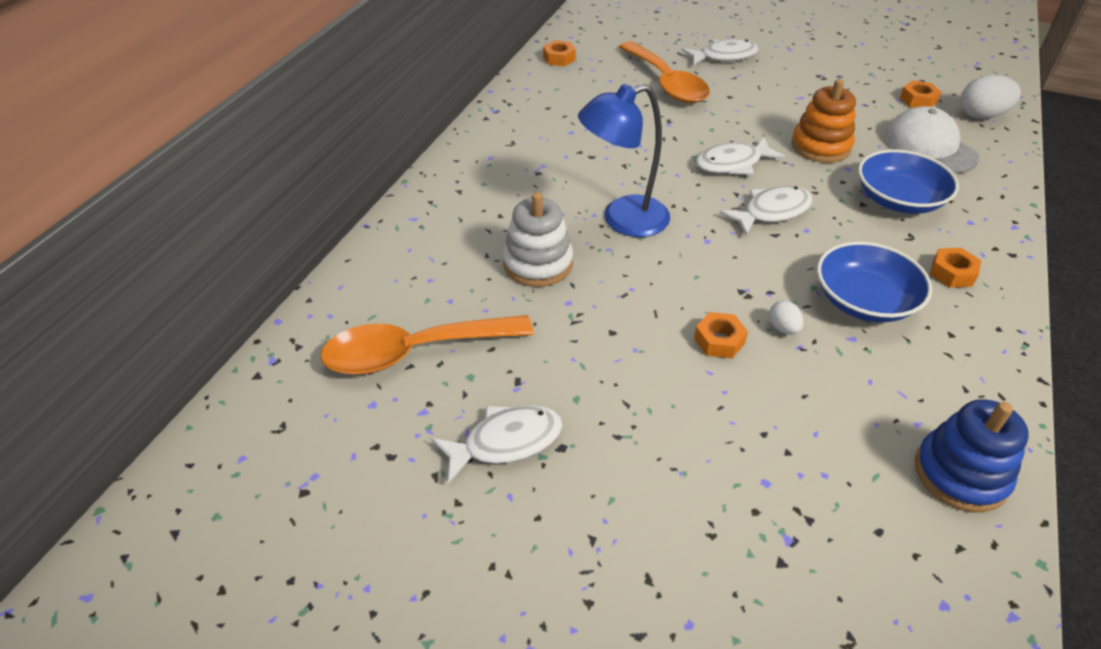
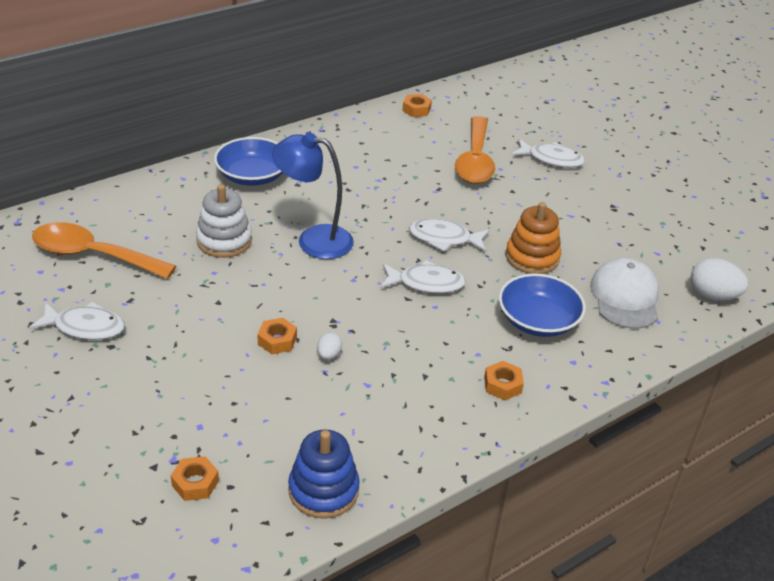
camera: 30 degrees right, 5 degrees down
blue bowl [817,241,932,322] -> blue bowl moved to [214,137,283,186]
orange nut [900,81,941,108] -> orange nut moved to [171,456,219,501]

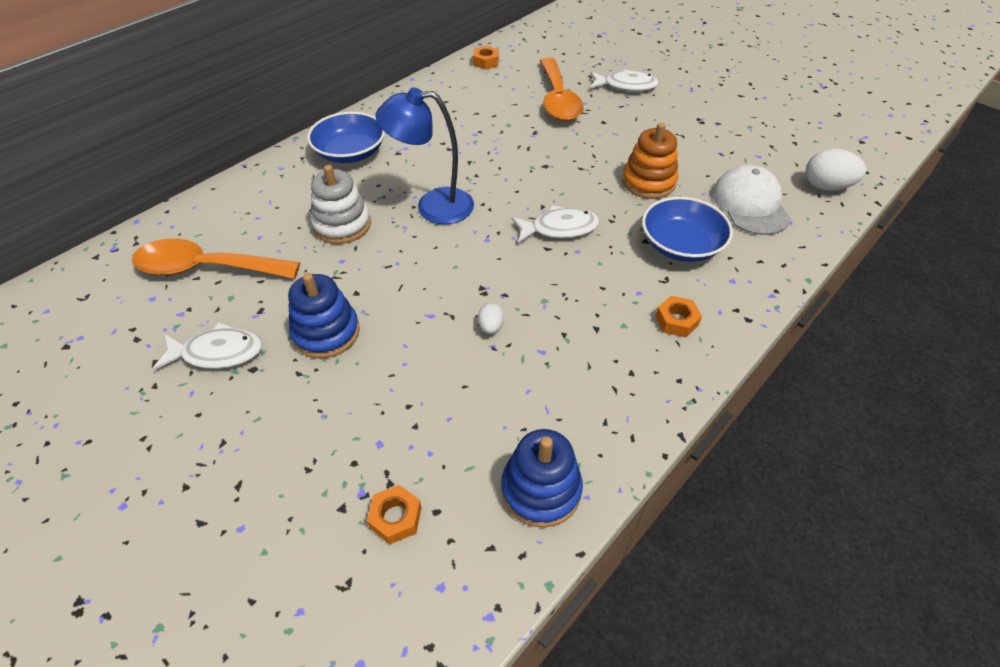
camera: 10 degrees left, 10 degrees up
orange nut [257,318,297,354] -> none
white fish [409,219,489,252] -> none
none -> blue stacking toy [288,273,360,358]

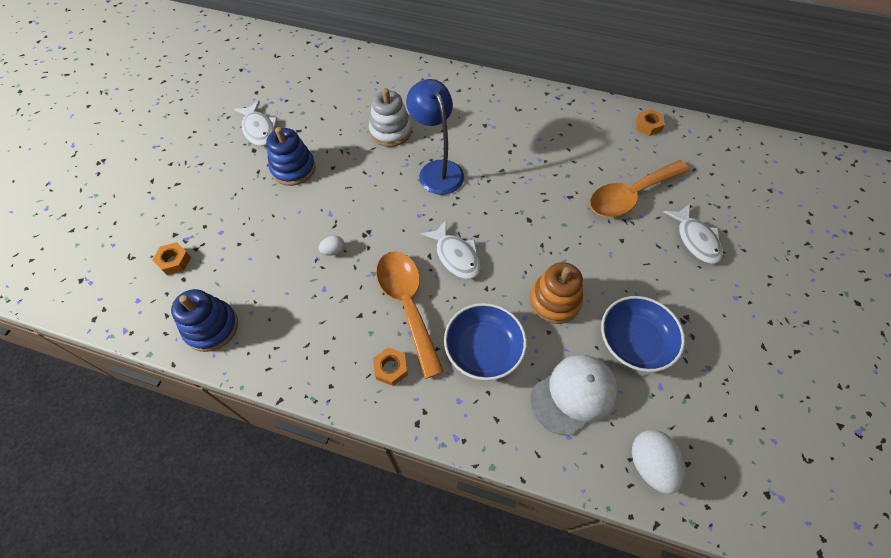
camera: 65 degrees right, 10 degrees up
orange spoon [132,238,300,279] -> orange spoon moved to [376,251,444,379]
blue bowl [307,112,385,163] -> blue bowl moved to [601,296,685,372]

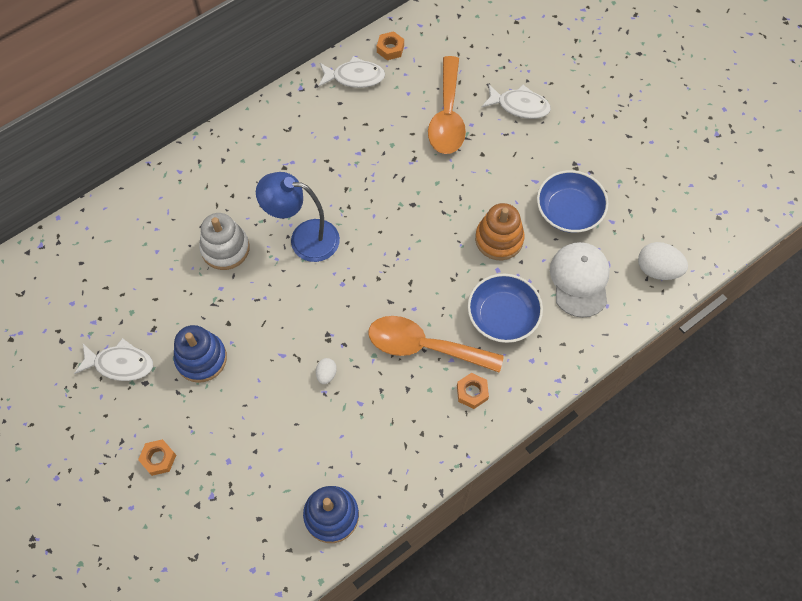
camera: 55 degrees left, 5 degrees up
orange nut [152,242,191,275] -> orange nut moved to [138,439,176,476]
white fish [421,220,481,279] -> white fish moved to [319,56,385,88]

